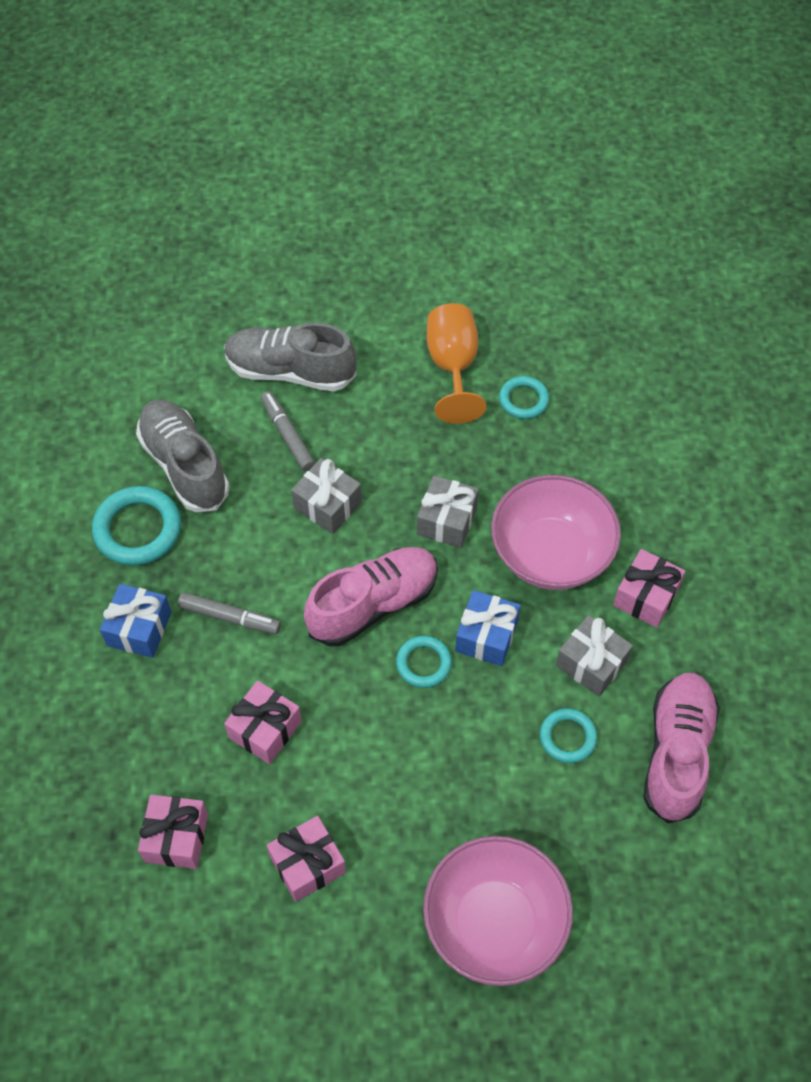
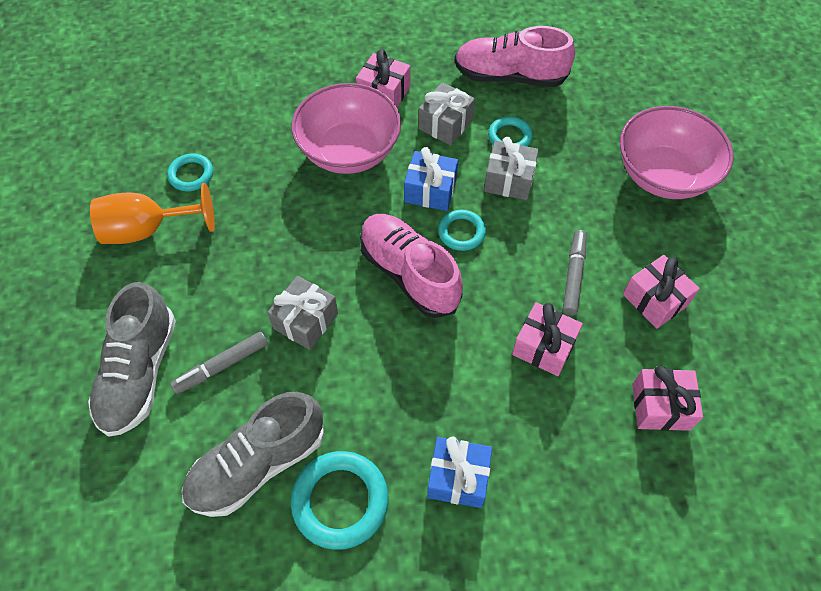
camera: 95 degrees left, 0 degrees up
grey marker [178,592,281,634] -> grey marker moved to [563,230,586,316]
grey gift [417,475,479,548] -> grey gift moved to [484,137,539,200]

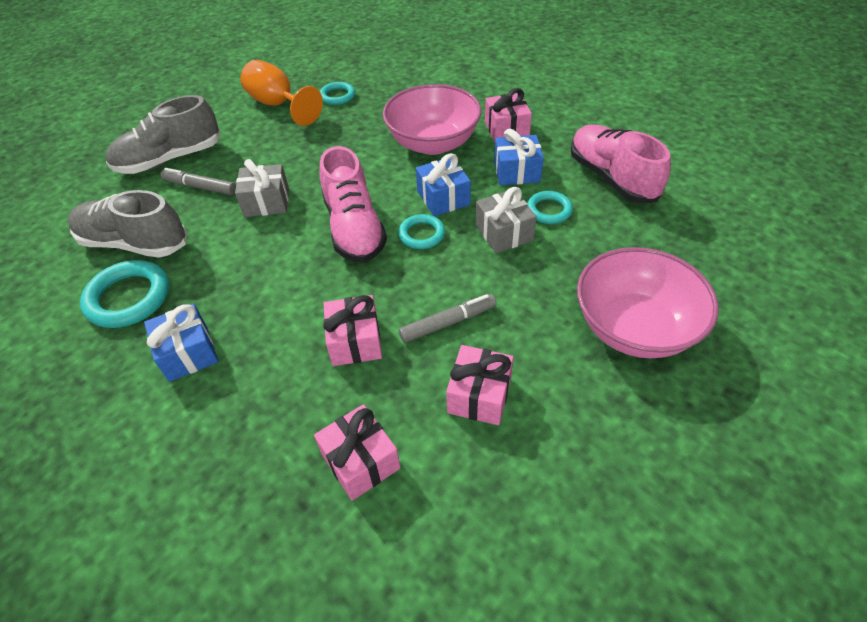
camera: 55 degrees right, 10 degrees down
pink shoe [360,214,463,318] -> pink shoe turned 150 degrees clockwise [319,146,387,263]
grey gift [418,82,475,145] -> blue gift [494,128,544,185]

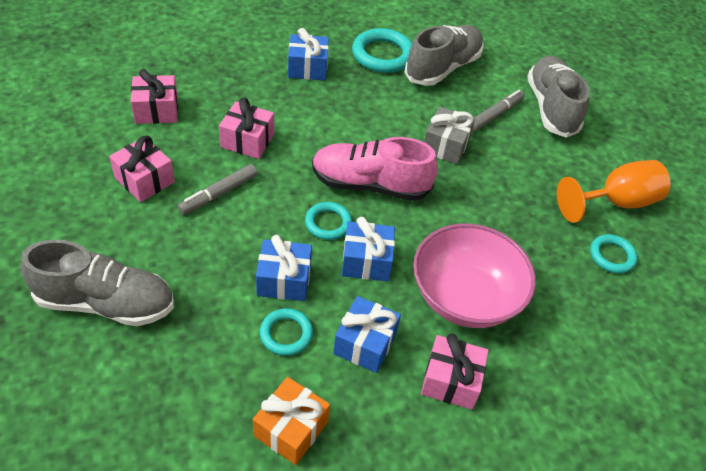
camera: 110 degrees right, 0 degrees up
grey marker [399,294,496,343] -> grey marker turned 45 degrees clockwise [178,164,258,215]
grey gift [476,187,537,253] -> blue gift [256,235,312,301]
pink shoe [571,124,671,203] -> orange gift [253,377,330,465]
pink bowl [577,247,719,358] -> grey shoe [20,239,174,326]

